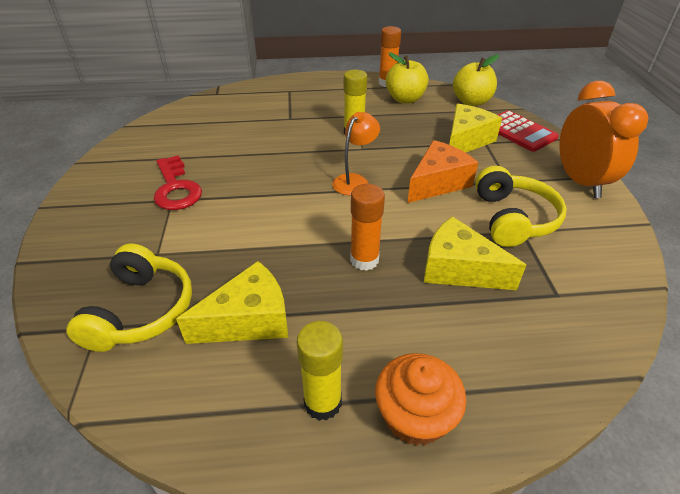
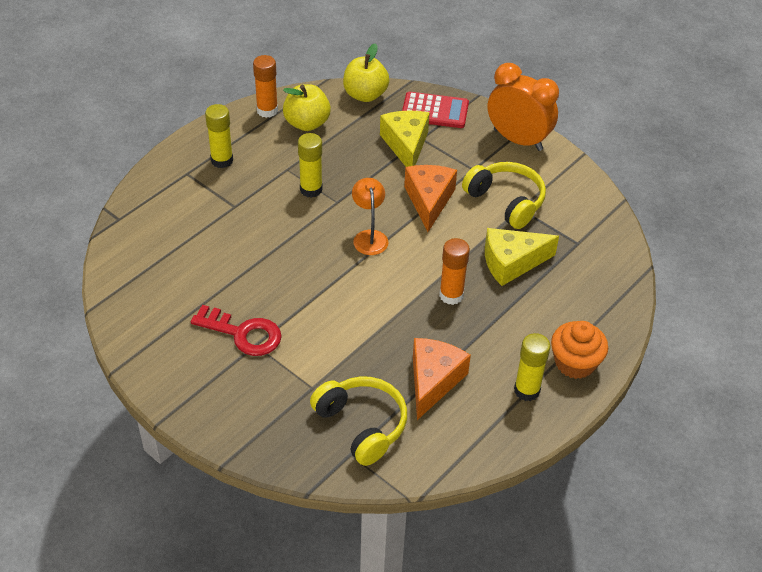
camera: 45 degrees left, 5 degrees up
yellow cheese [176,261,288,344] -> orange cheese [413,338,471,420]
none -> yellow glue stick [205,104,233,168]

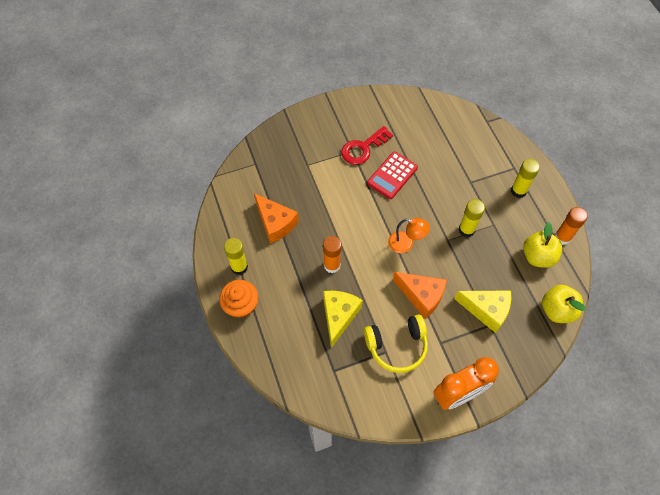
camera: 120 degrees right, 15 degrees up
yellow headphones [310,376,407,466] -> none
red calculator [402,92,469,128] -> red calculator moved to [367,151,418,199]

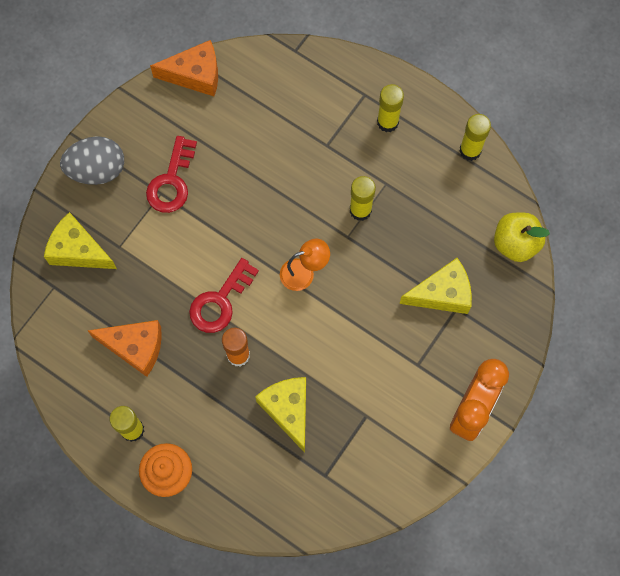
camera: 35 degrees left, 10 degrees up
yellow headphones [364,314,428,373] -> none
red calculator [367,151,418,199] -> none
orange cheese [393,272,447,319] -> orange cheese moved to [150,40,218,96]
yellow apple [523,222,563,268] -> none
orange glue stick [555,207,588,245] -> yellow glue stick [459,114,491,161]
none -> yellow cheese [44,212,117,269]
none -> grey egg [60,136,124,185]
none -> red key [189,258,259,333]

